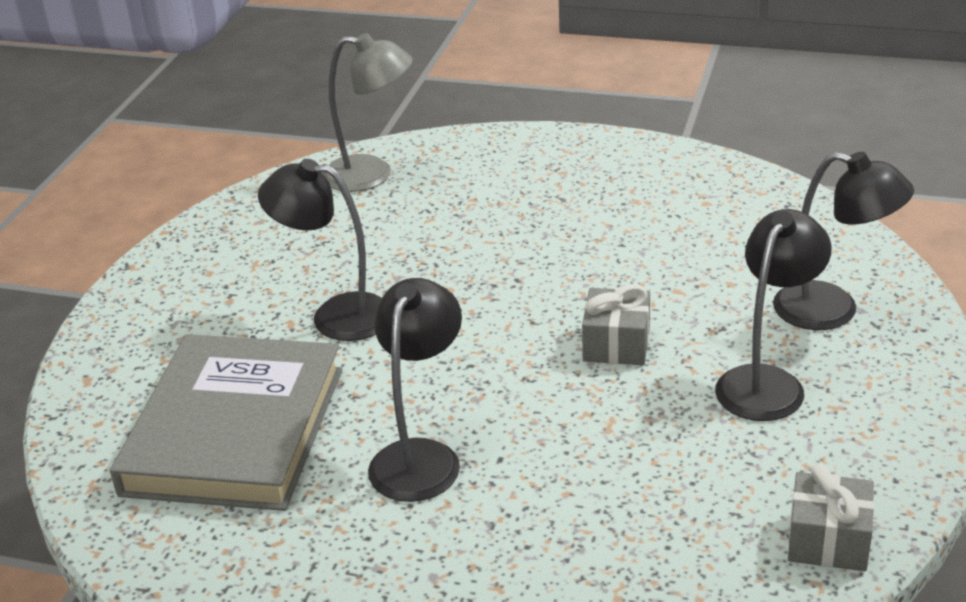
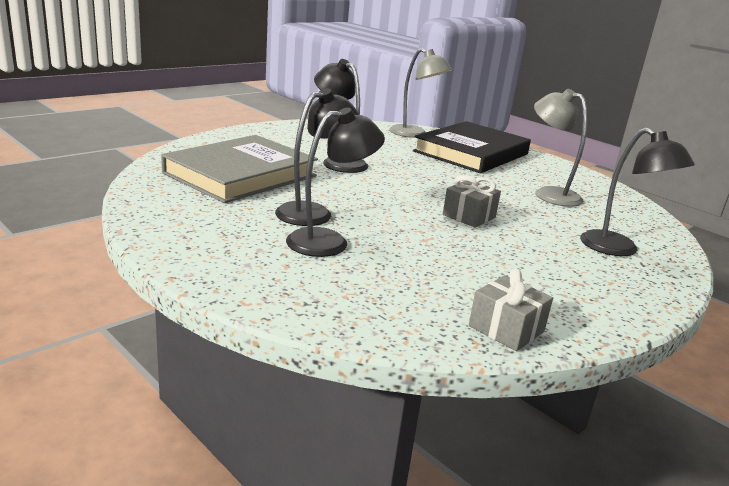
camera: 25 degrees right, 10 degrees down
black lamp [715,209,832,421] -> black lamp moved to [286,108,385,257]
none -> black book [413,121,531,173]
none -> grey lamp [534,89,587,207]

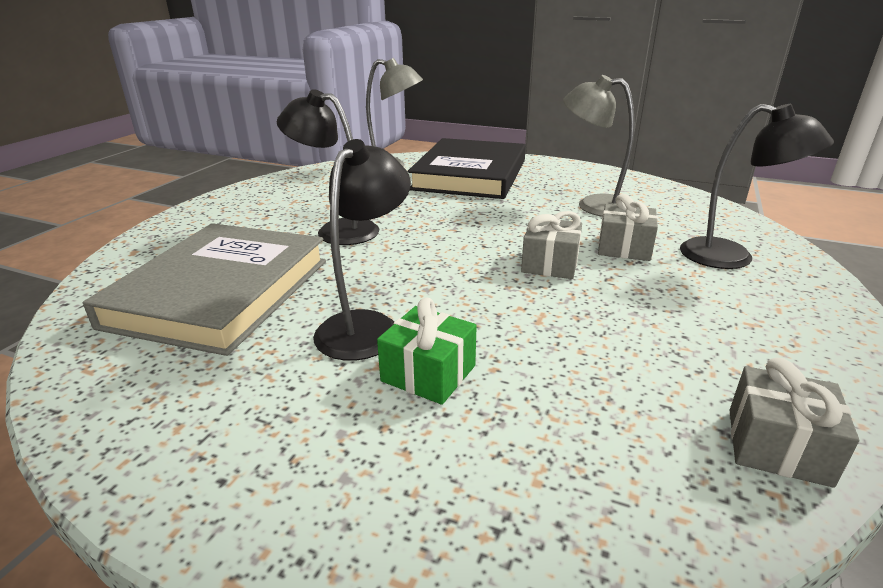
camera: 20 degrees left, 5 degrees up
black lamp [286,108,385,257] -> green gift [377,297,477,405]
none -> grey gift [598,194,658,261]

